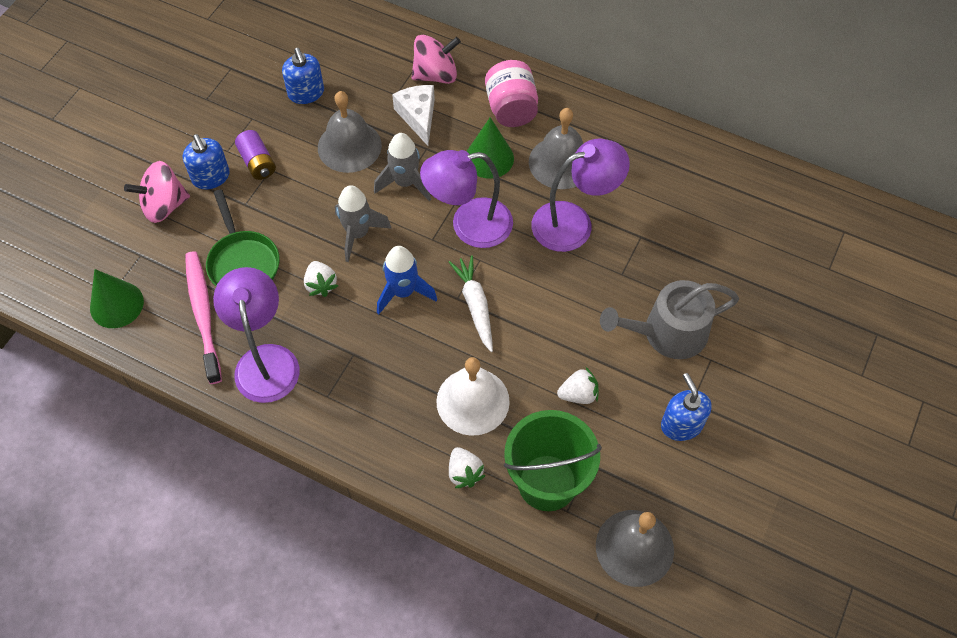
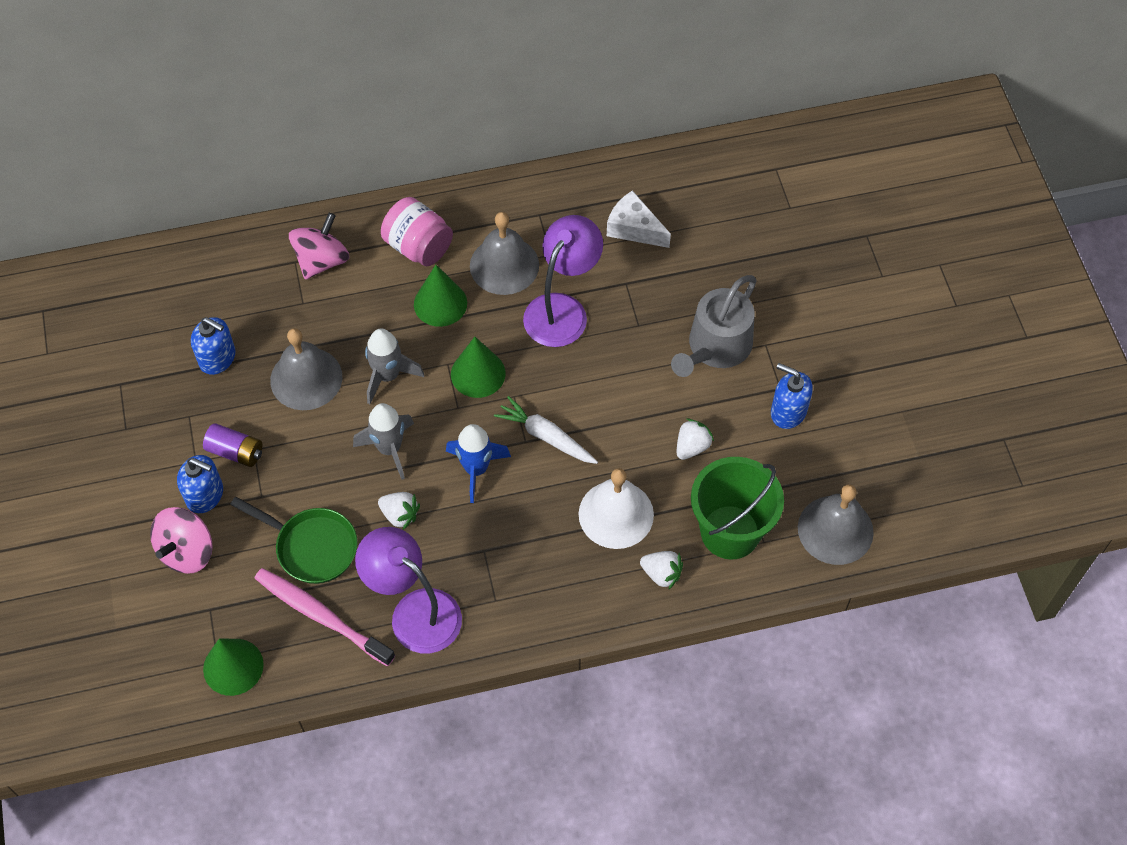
camera: 40 degrees left, 0 degrees up
white cheese [392,85,435,146] -> white cheese moved to [607,190,671,248]
purple lamp [420,150,513,248] -> green cone [451,337,506,398]

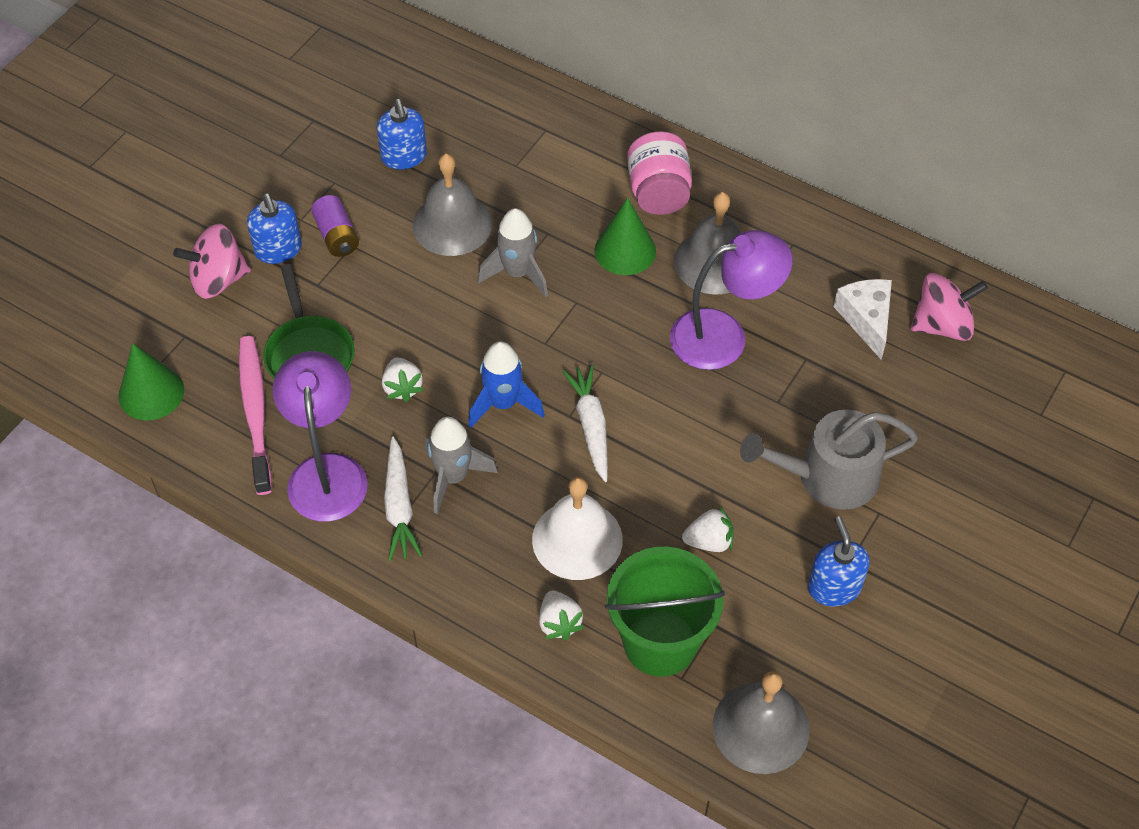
camera: 45 degrees right, 5 degrees down
pink spinning top [289,213,349,280] -> pink spinning top moved to [911,273,988,341]
grey rocket [353,403,414,480] -> grey rocket moved to [425,417,498,514]
green cone [451,337,506,398] -> none
none -> white carrot [384,437,423,561]

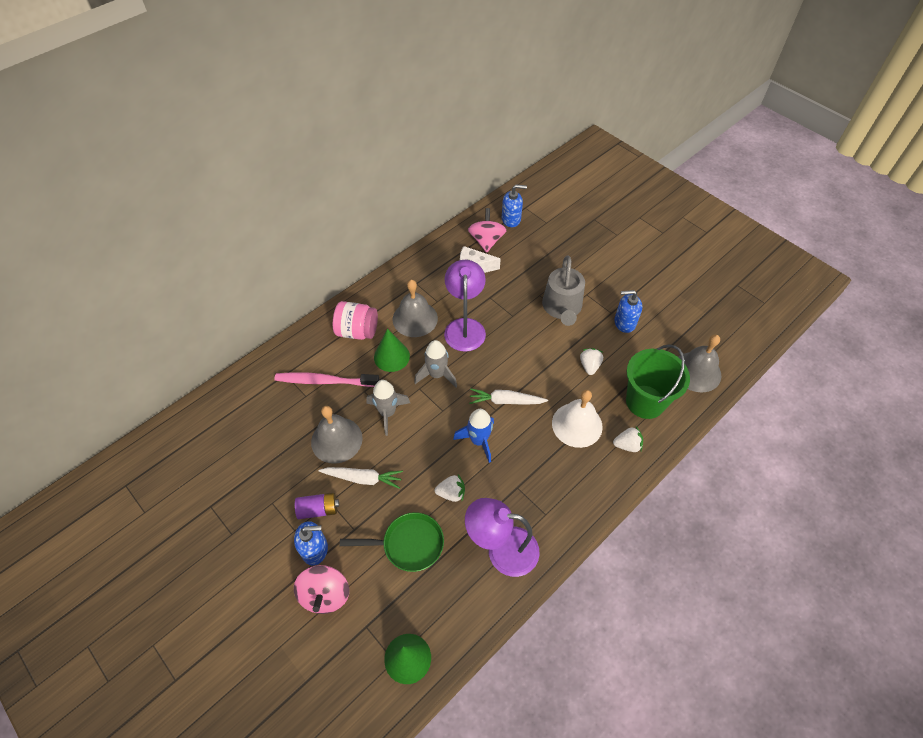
camera: 75 degrees left, 0 degrees up
pink toothbrush [239,336,272,495] -> pink toothbrush moved to [274,372,380,387]
blue soap dispenser [377,99,427,169] -> blue soap dispenser moved to [502,185,527,227]
white carrot [384,437,423,561] -> white carrot moved to [319,467,403,489]
grey rocket [425,417,498,514] -> grey rocket moved to [414,340,457,387]

